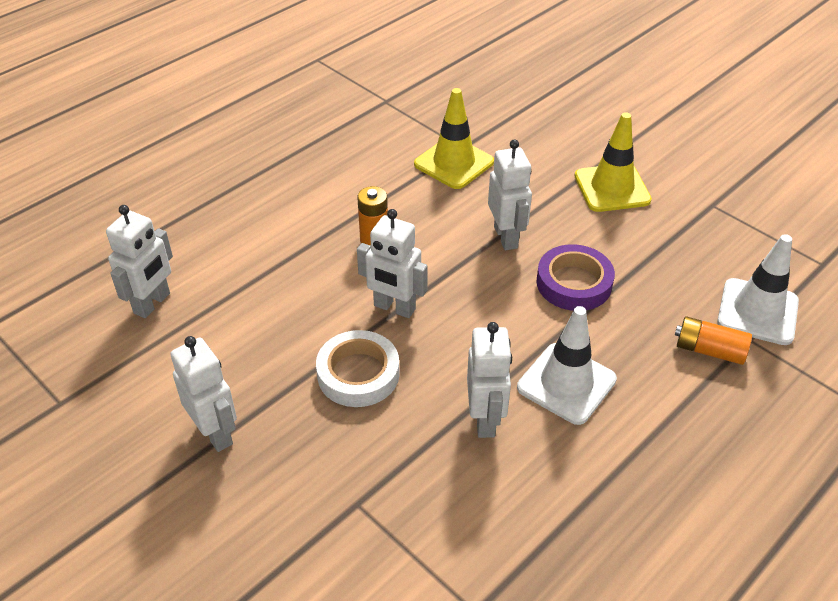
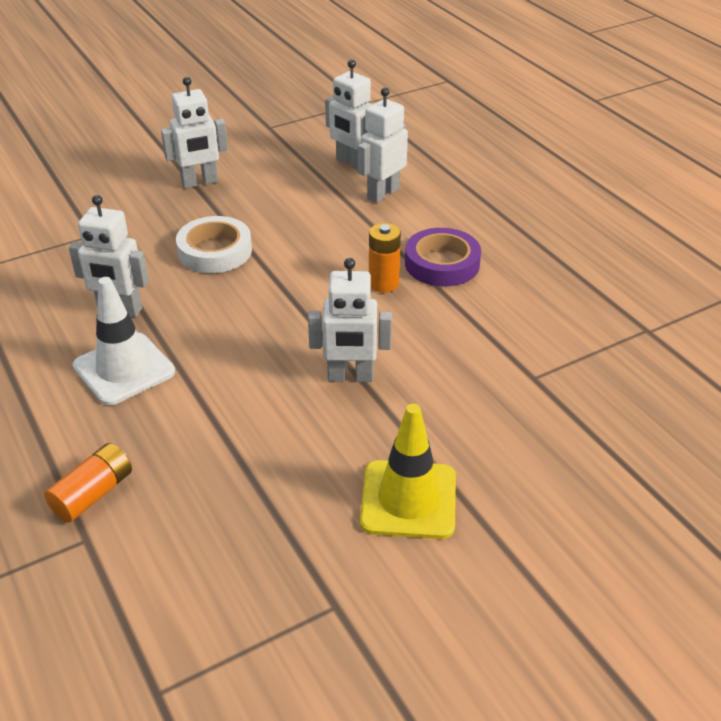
camera: 105 degrees right, 5 degrees down
white robot [357,209,428,318] -> white robot moved to [358,87,408,203]
yellow traffic cone [414,88,494,189] -> none
purple tape [537,244,615,311] -> purple tape moved to [405,228,481,286]
white traffic cone [717,234,799,345] -> none

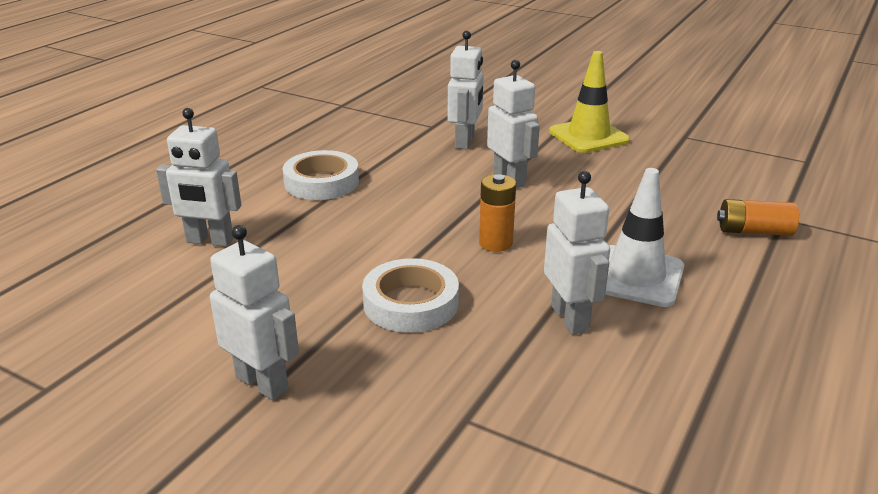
camera: 120 degrees left, 10 degrees down
white robot [325,60,373,170] -> white robot moved to [448,31,484,150]
orange battery [369,223,401,293] -> orange battery moved to [479,174,516,252]
purple tape [405,228,481,286] -> white tape [283,150,359,200]

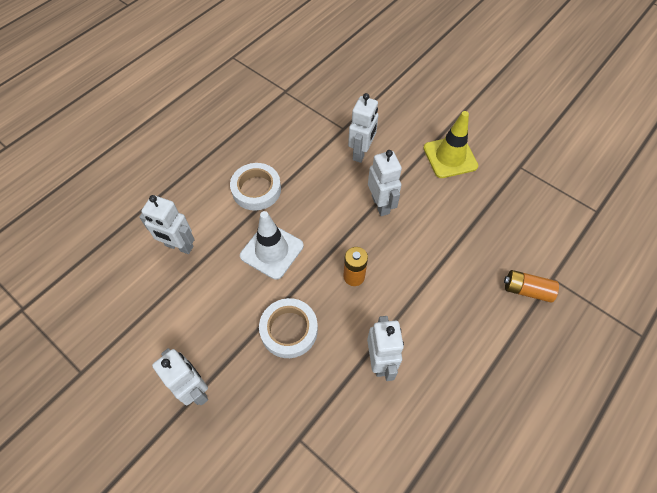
camera: 10 degrees right, 30 degrees up
white traffic cone [605,168,684,307] -> white traffic cone moved to [240,211,304,280]

